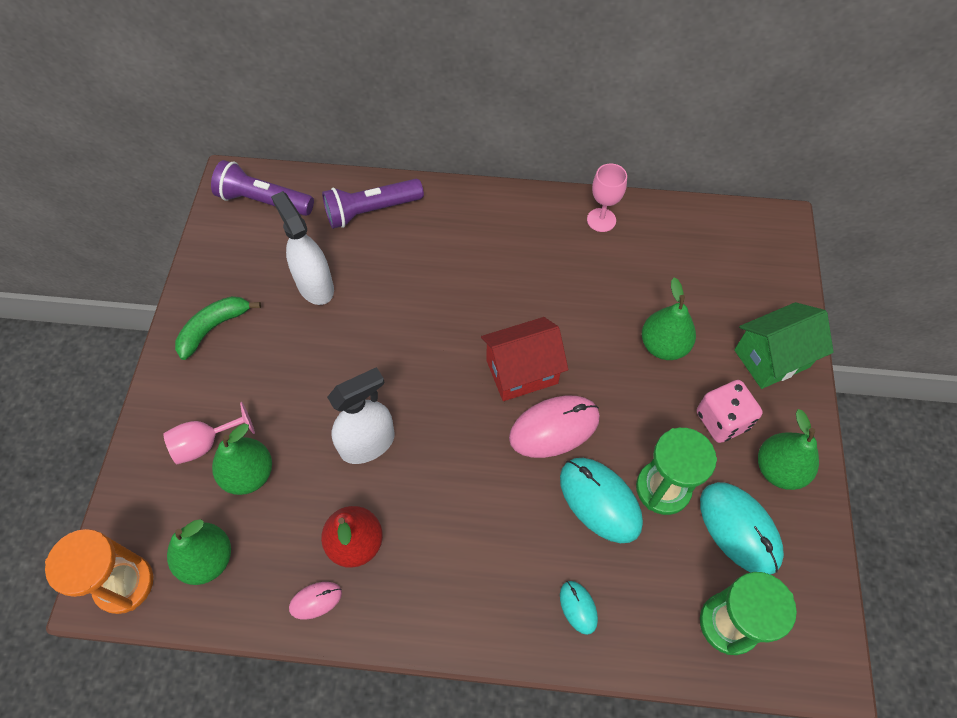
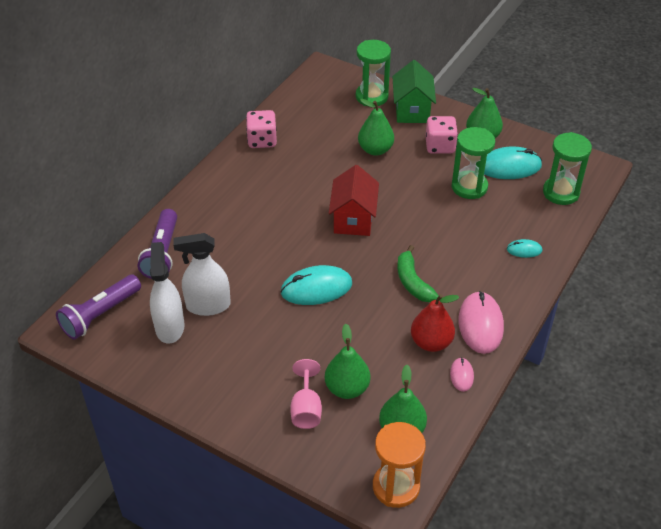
camera: 65 degrees left, 15 degrees down
green banana [175,296,261,360] -> green banana moved to [397,245,439,302]
white spray bottle [327,367,395,464] -> white spray bottle moved to [150,242,185,344]
pink mouse [509,396,600,458] -> pink mouse moved to [458,291,504,354]
turquoise mouse [560,458,643,543] -> turquoise mouse moved to [281,265,352,305]
pink goblet [587,164,627,232] -> pink dice [246,110,277,148]
none -> green hourglass [356,40,391,107]

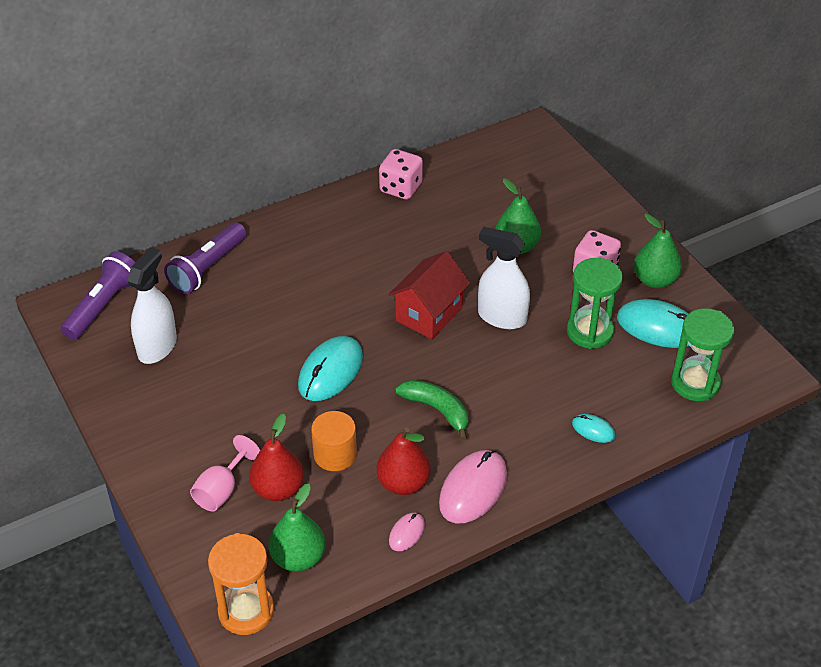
camera: 30 degrees right, 0 degrees up
purple flashlight [56,275,141,340] -> purple flashlight turned 135 degrees clockwise [61,251,135,340]
white spray bottle [173,233,231,316] -> white spray bottle moved to [478,227,530,329]
turquoise mouse [281,265,352,305] -> turquoise mouse turned 75 degrees counterclockwise [298,336,363,401]
green pear [325,324,370,399] -> red pear [249,414,304,501]
green hourglass [356,40,391,107] -> none
green house [392,60,436,123] -> none
green banana [397,245,439,302] -> green banana turned 120 degrees clockwise [396,380,468,440]
none -> orange cylinder [311,411,357,471]

